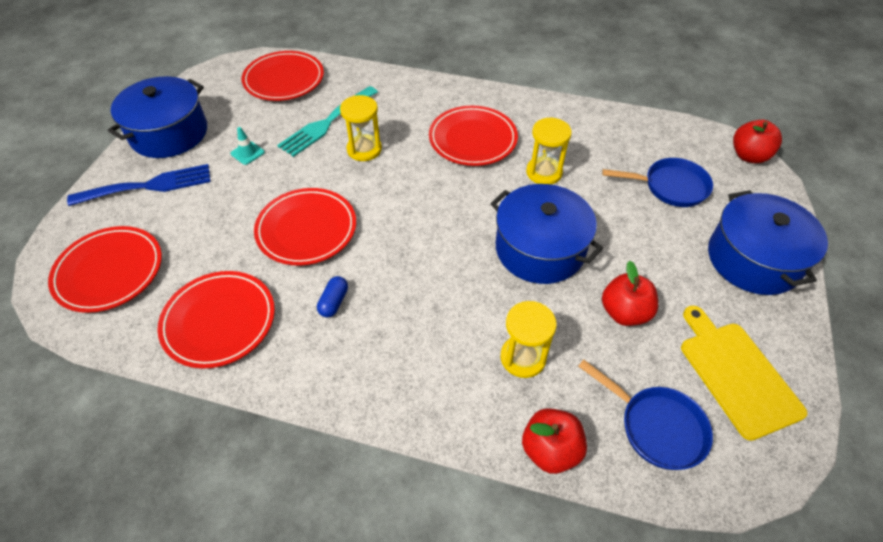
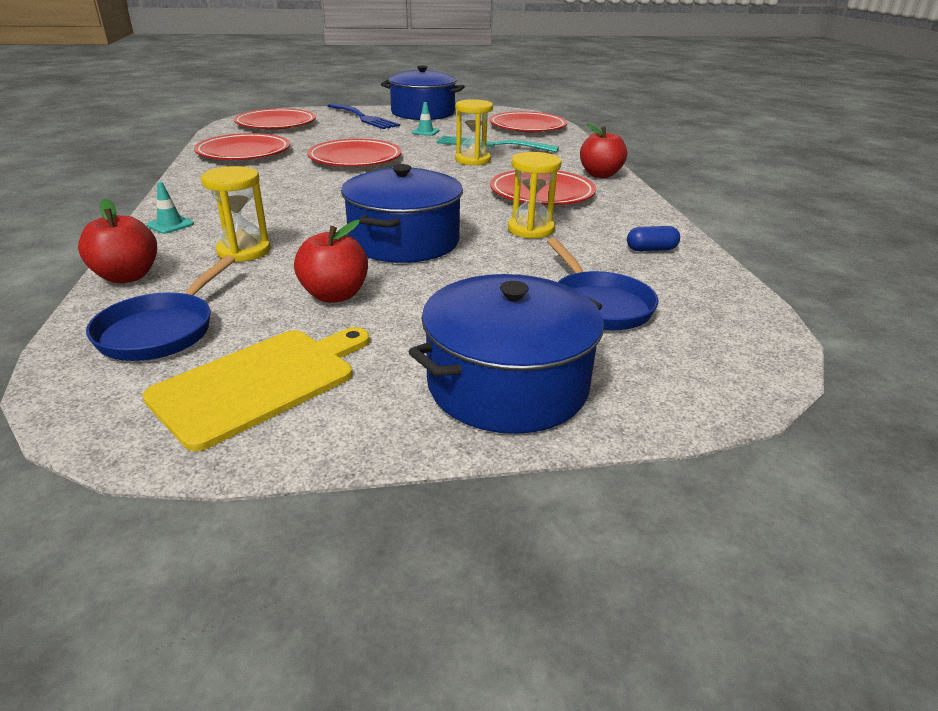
camera: 65 degrees right, 20 degrees down
blue capsule [317,276,348,318] -> blue capsule moved to [627,226,680,251]
red apple [733,120,782,163] -> red apple moved to [580,123,627,178]
none -> turquoise traffic cone [146,182,194,234]

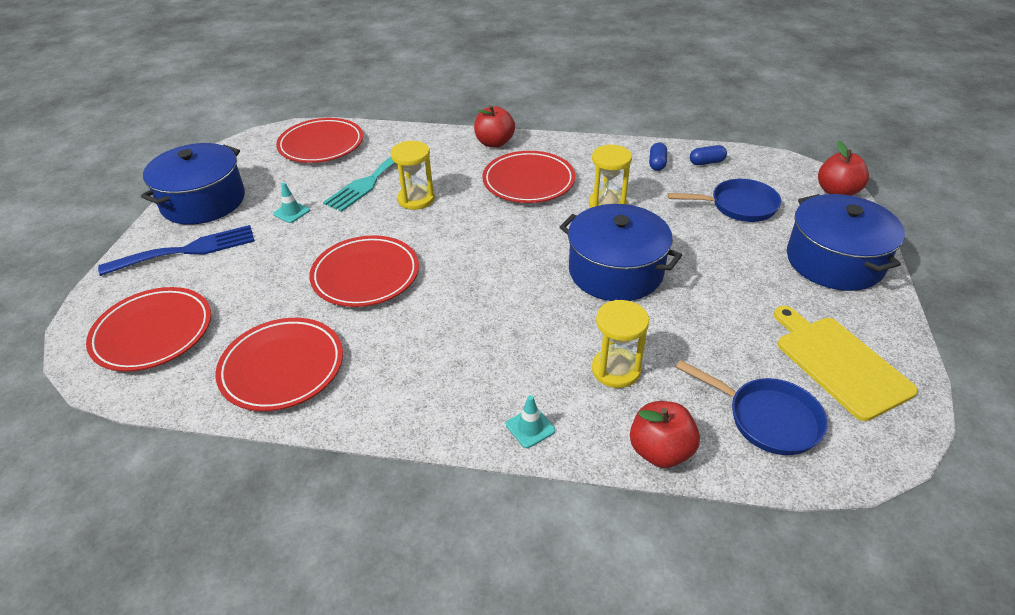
camera: 70 degrees left, 10 degrees up
red apple [294,220,368,303] -> red apple moved to [818,140,869,196]
none -> blue capsule [690,145,727,165]

